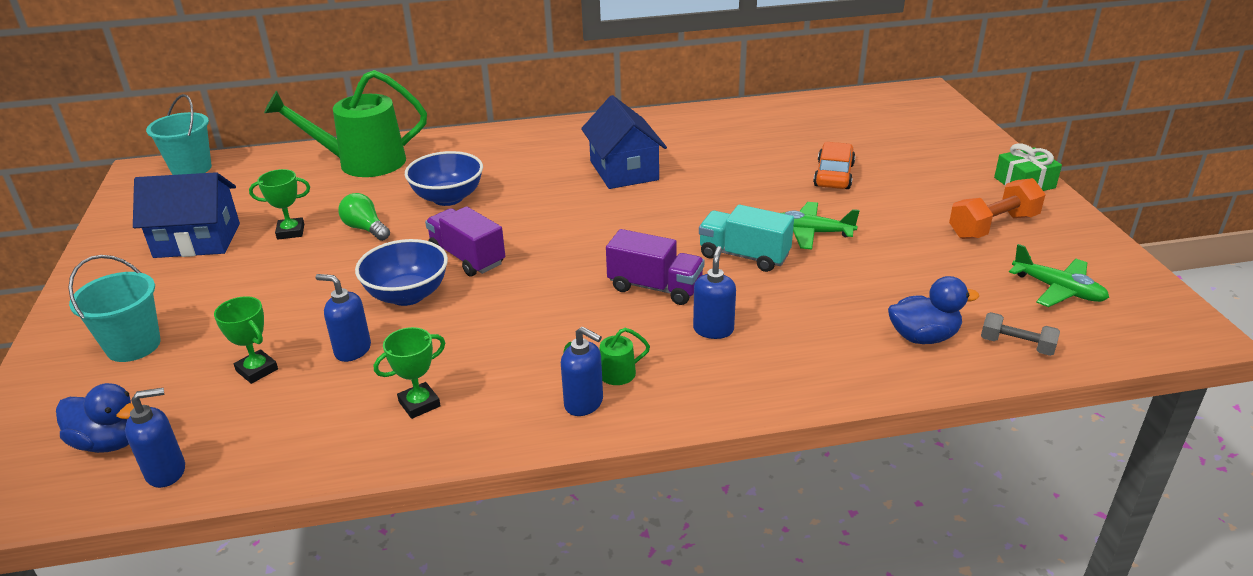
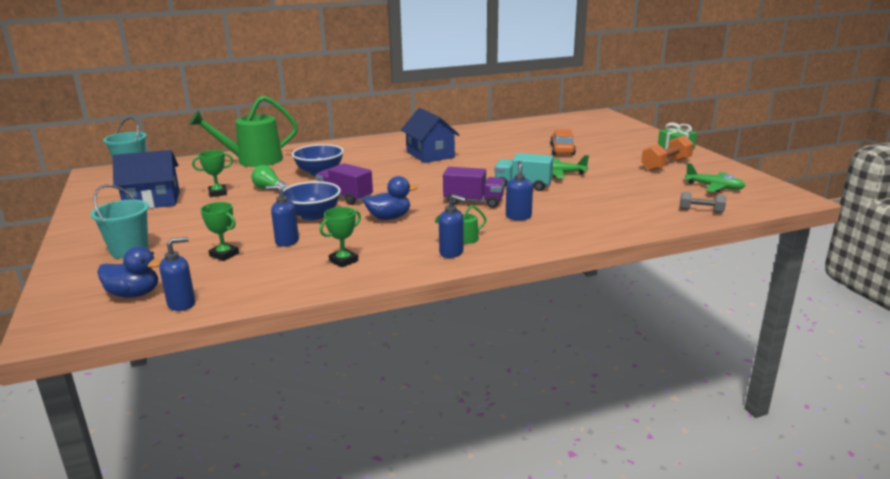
camera: 10 degrees left, 10 degrees down
blue duck [888,276,979,344] -> blue duck moved to [363,176,418,220]

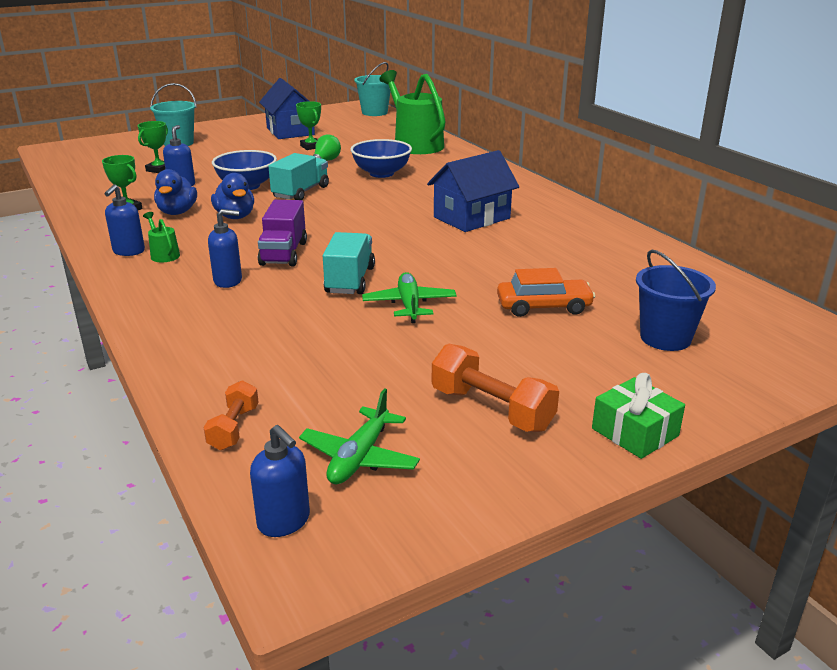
camera: 80 degrees right, 5 degrees up
blue duck [97,246,161,298] -> blue duck moved to [154,169,197,215]
blue soap dispenser [159,237,195,311] -> blue soap dispenser moved to [250,425,310,537]
purple truck [316,163,373,205] -> turquoise truck [268,153,329,200]
grey dumbbell [680,192,726,213] -> orange dumbbell [203,380,259,450]
none -> blue bucket [636,250,716,351]

